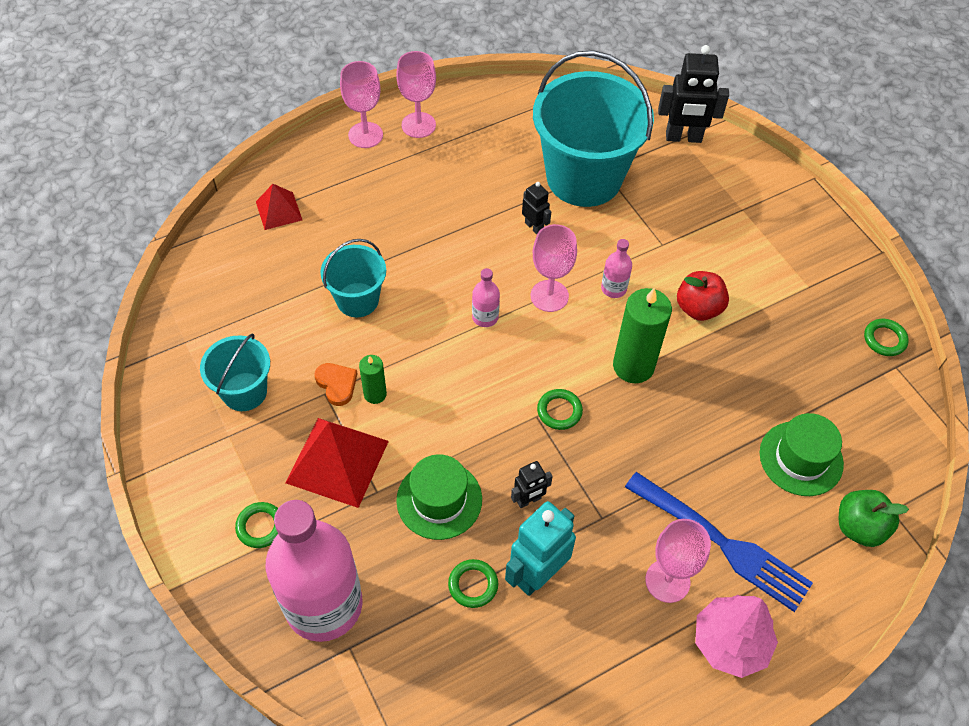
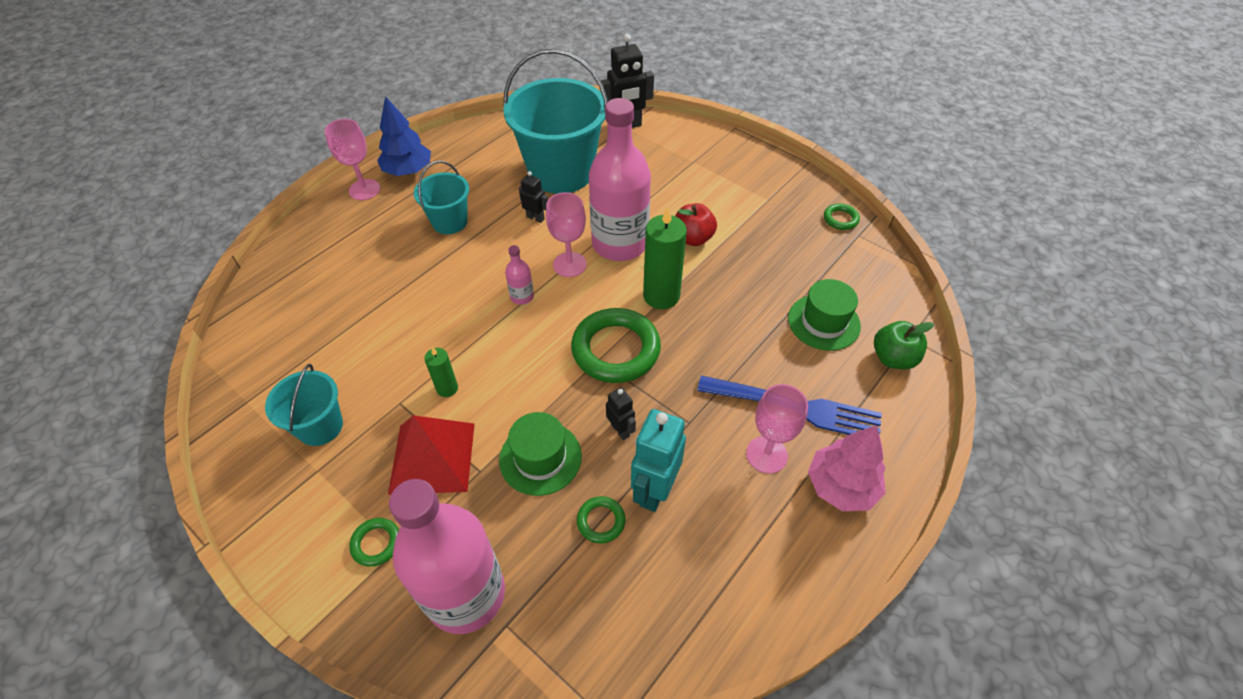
camera: 20 degrees left, 5 degrees down
red pyramid [256,184,302,230] -> none
orange heart [314,363,357,406] -> none
turquoise bucket [320,239,386,317] -> turquoise bucket moved to [414,161,469,234]
pink goblet [396,51,436,138] -> blue tree [377,96,431,176]
black robot [511,461,553,508] -> black robot turned 75 degrees counterclockwise [606,387,636,440]
green ring [537,389,583,430] -> green ring [571,308,661,383], size x2.16
pink bottle [601,239,632,298] -> pink bottle [589,98,651,261], size x2.49

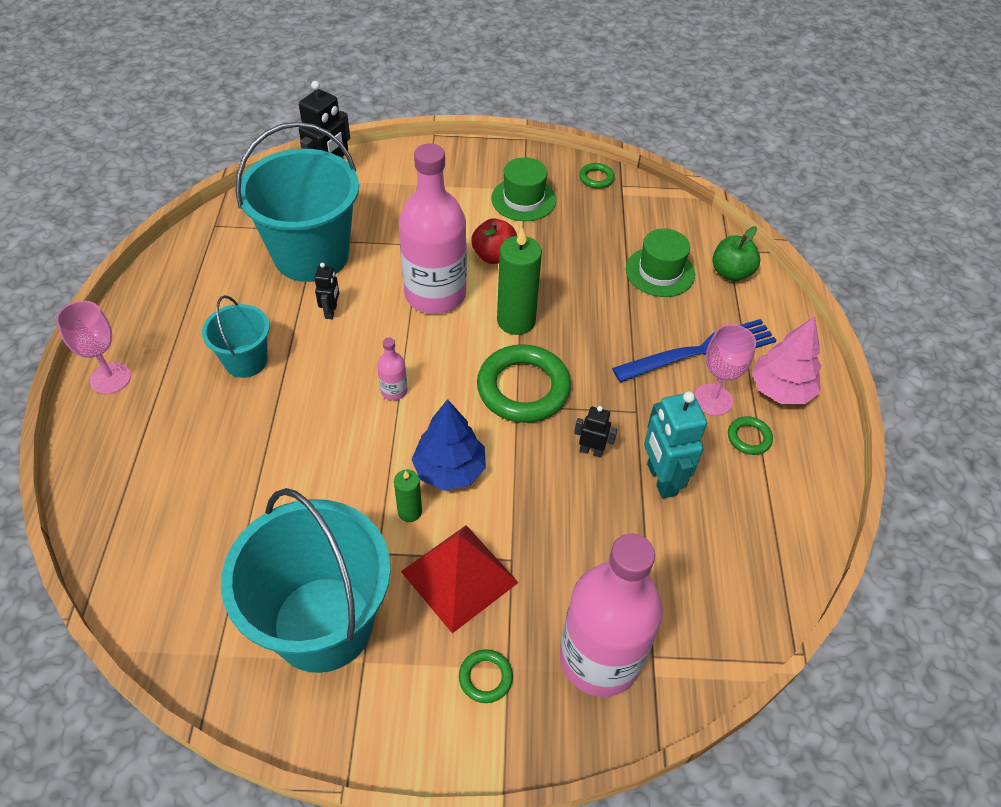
camera: 40 degrees left, 0 degrees up
turquoise bucket [265,364,343,446] -> turquoise bucket [221,488,391,673], size x1.94
blue tree [377,96,431,176] -> blue tree moved to [411,399,486,491]
green hat [499,412,582,496] -> green hat moved to [491,157,556,221]
black robot [519,171,548,223] -> black robot turned 105 degrees clockwise [314,263,339,319]
pink goblet [546,192,587,277] -> none
green ring [577,496,626,543] -> green ring moved to [728,416,773,455]

